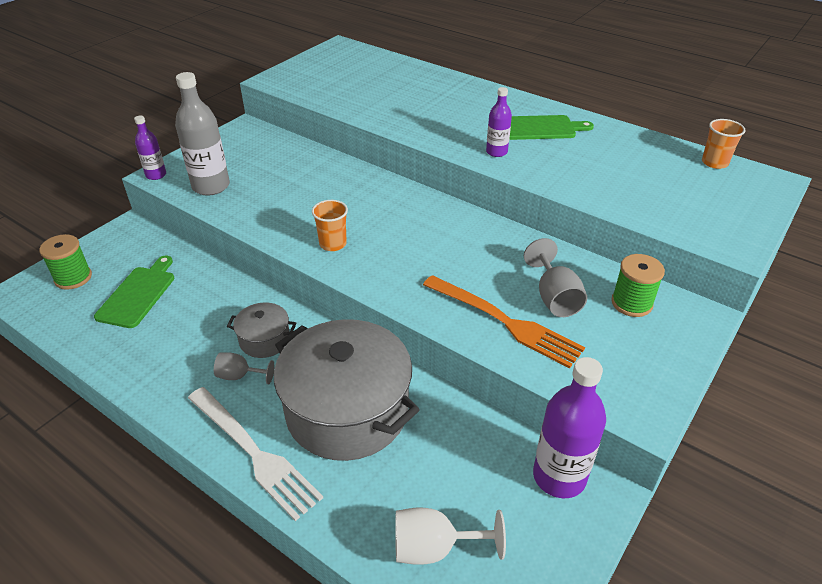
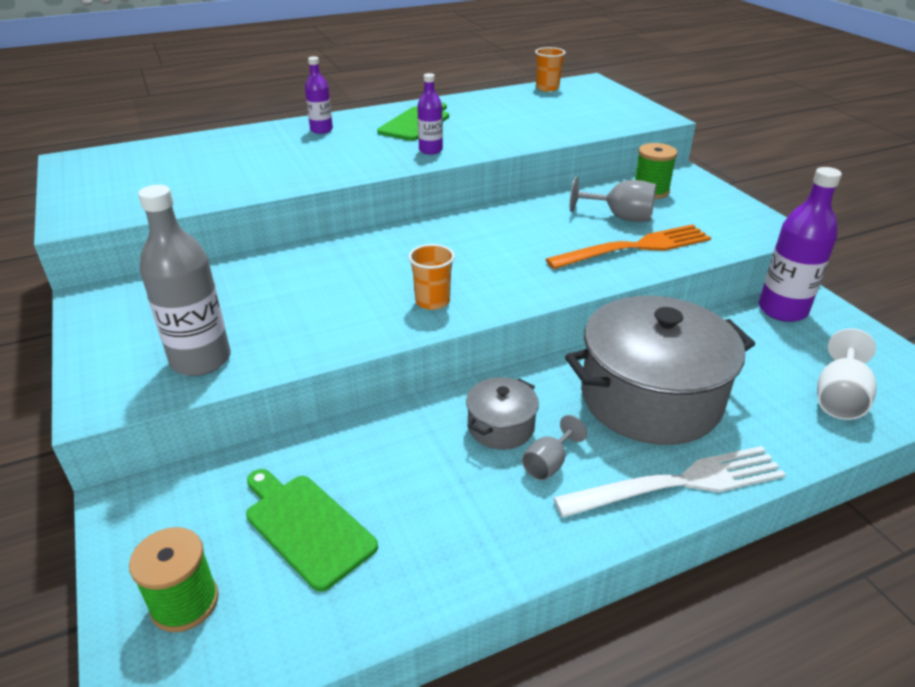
camera: 60 degrees left, 5 degrees down
purple bottle [134,116,166,180] -> purple bottle moved to [305,57,333,134]

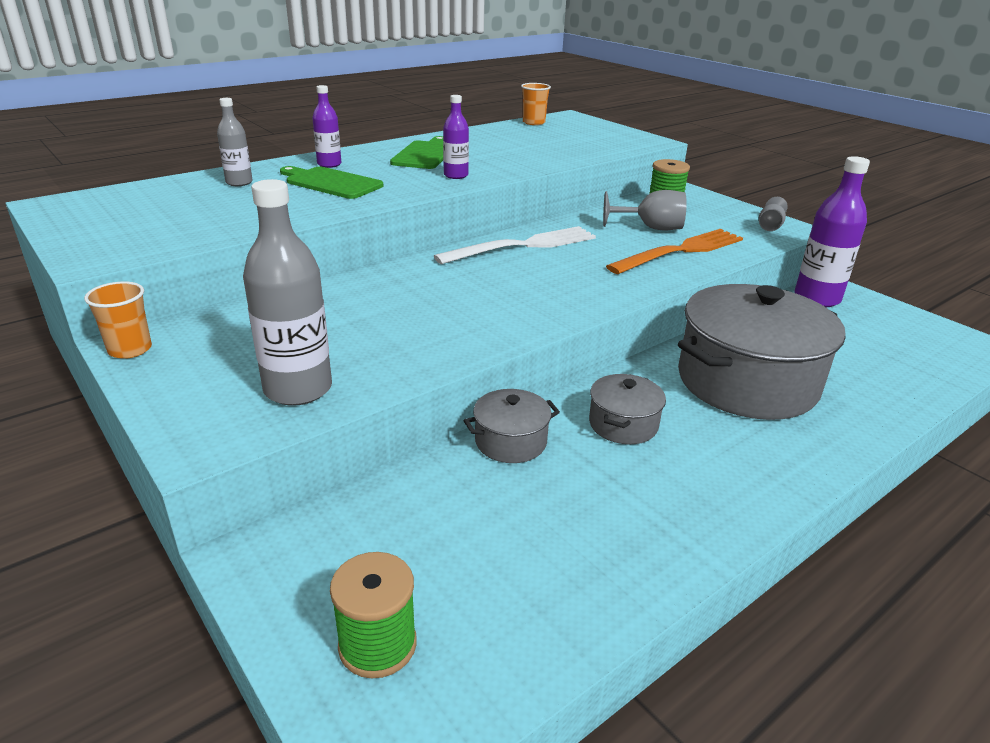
camera: 15 degrees left, 5 degrees down
green cutting board [246,469,378,592] -> green cutting board moved to [280,166,383,199]
orange cup [409,244,455,310] -> orange cup moved to [84,281,152,359]
grey goblet [522,415,587,480] -> grey goblet moved to [759,197,788,231]
white fork [553,446,786,517] -> white fork moved to [434,226,596,264]
white goblet [817,328,877,420] -> none
none -> grey bottle [217,98,253,186]
none -> grey pot [464,389,560,463]

